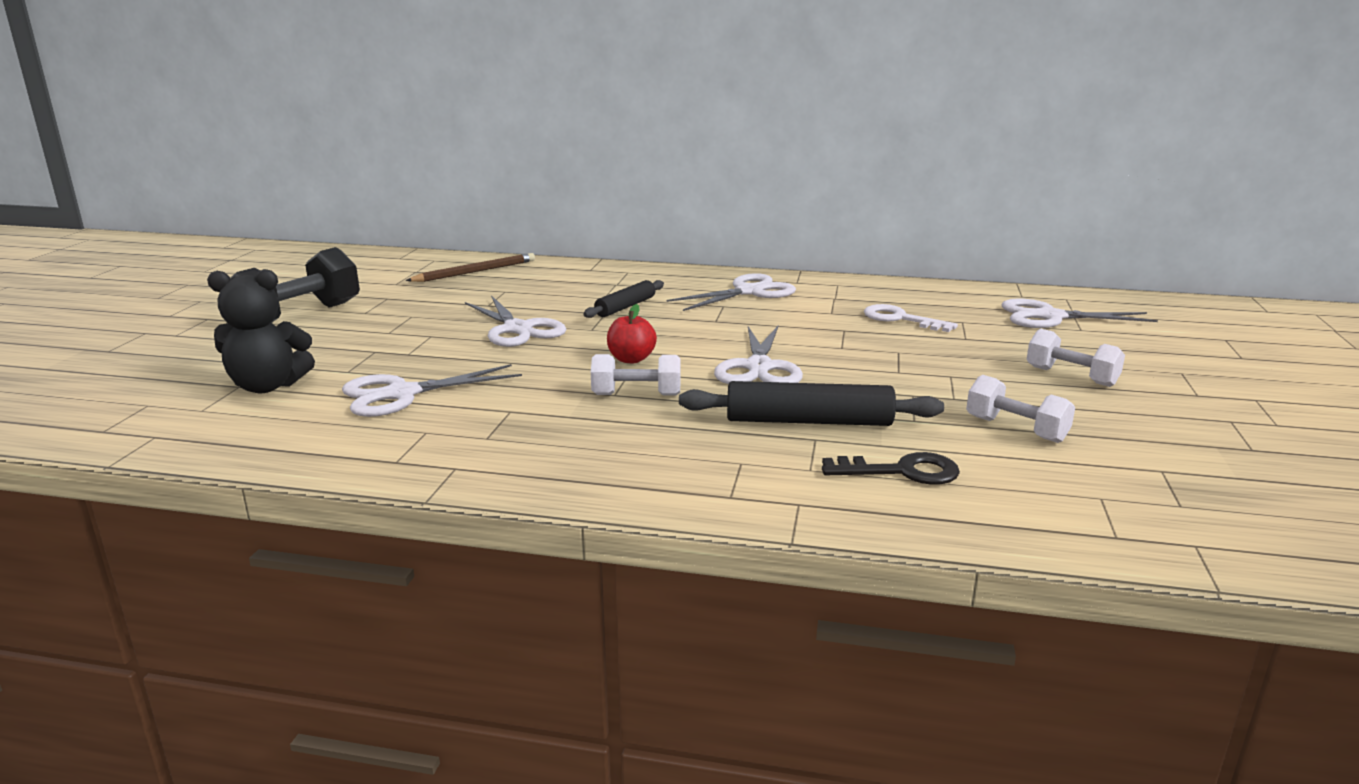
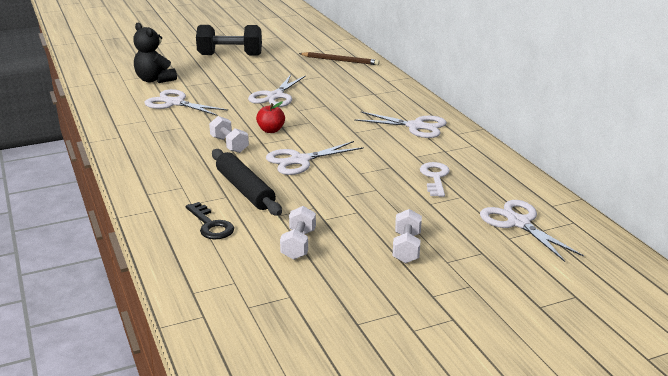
camera: 55 degrees right, 5 degrees up
black rolling pin [583,280,664,318] -> none

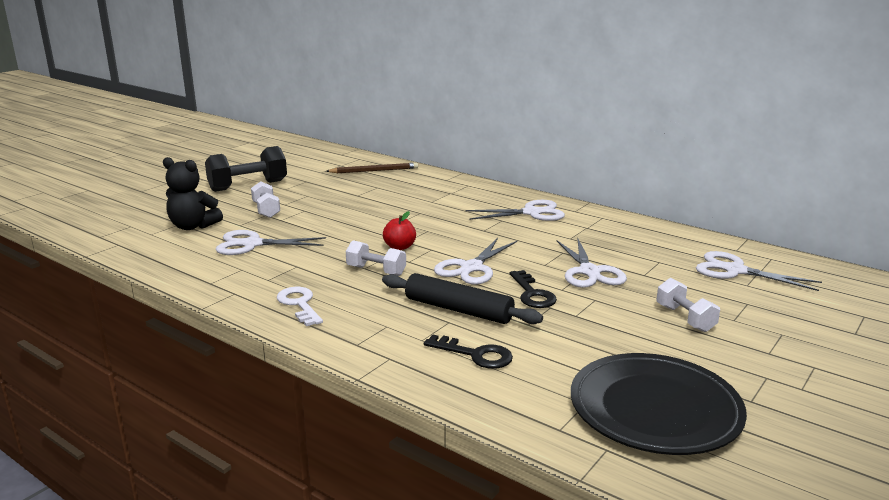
camera: 30 degrees left, 5 degrees down
white scissors [248,75,306,107] -> white scissors moved to [556,238,627,288]
white dumbbell [280,206,316,260] -> white dumbbell moved to [251,181,280,218]
white key [420,162,450,197] -> white key moved to [277,287,323,326]
none -> black key [510,270,557,308]
none -> black plate [571,353,747,455]

